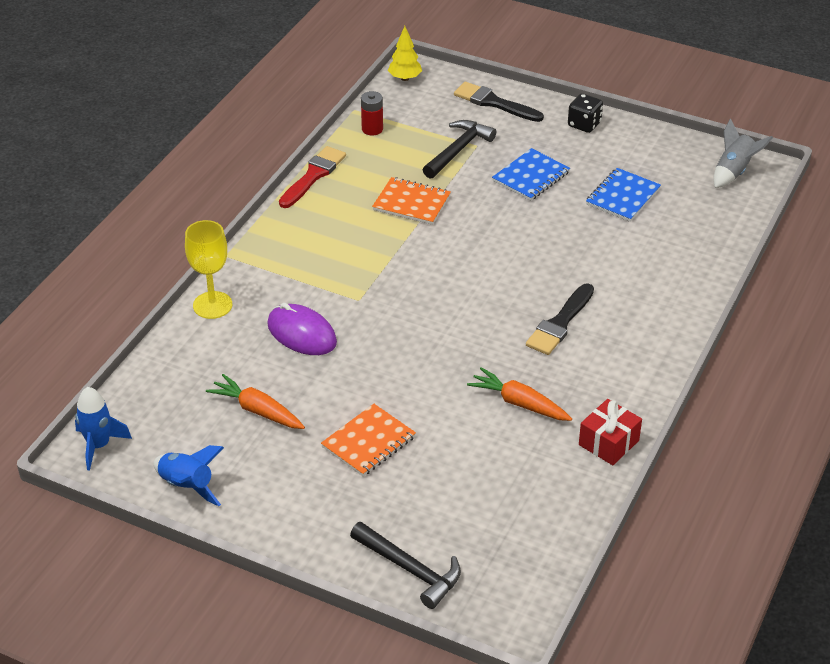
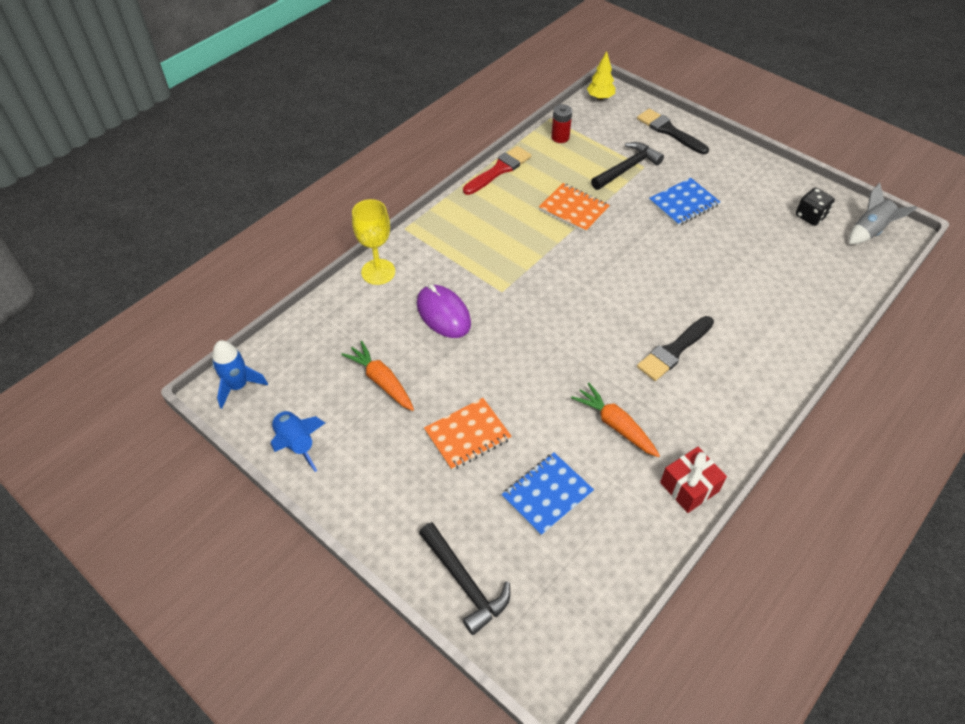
camera: 15 degrees right, 10 degrees up
black dice [568,94,603,133] -> black dice moved to [796,188,835,226]
blue notebook [586,168,661,222] -> blue notebook moved to [502,453,594,536]

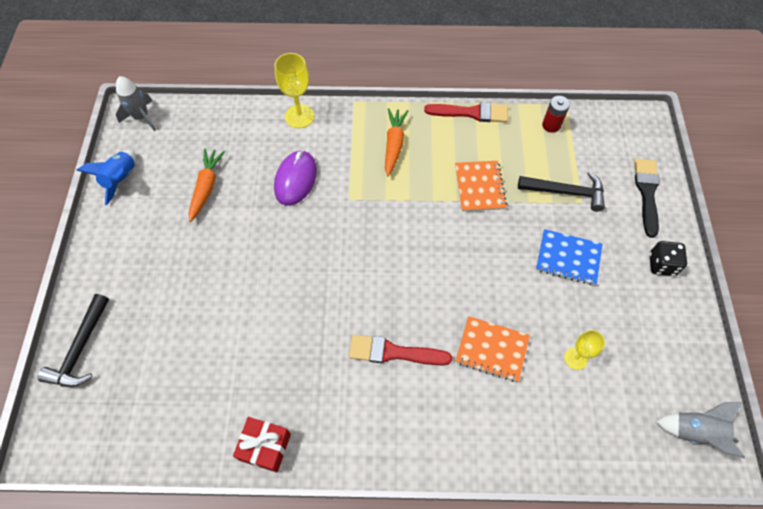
camera: 50 degrees right, 10 degrees up
blue rocket [212,340,268,409] -> grey rocket [116,76,156,131]
orange notebook [424,398,512,470] -> orange notebook moved to [456,316,530,382]
blue notebook [502,453,594,536] -> none
orange carrot [571,383,660,457] -> orange carrot moved to [385,108,408,176]
yellow tree [587,51,615,100] -> none
black brush [637,316,714,381] -> red brush [349,335,452,365]
black dice [796,188,835,226] -> black dice moved to [649,241,687,276]
none -> yellow goblet [564,330,605,370]

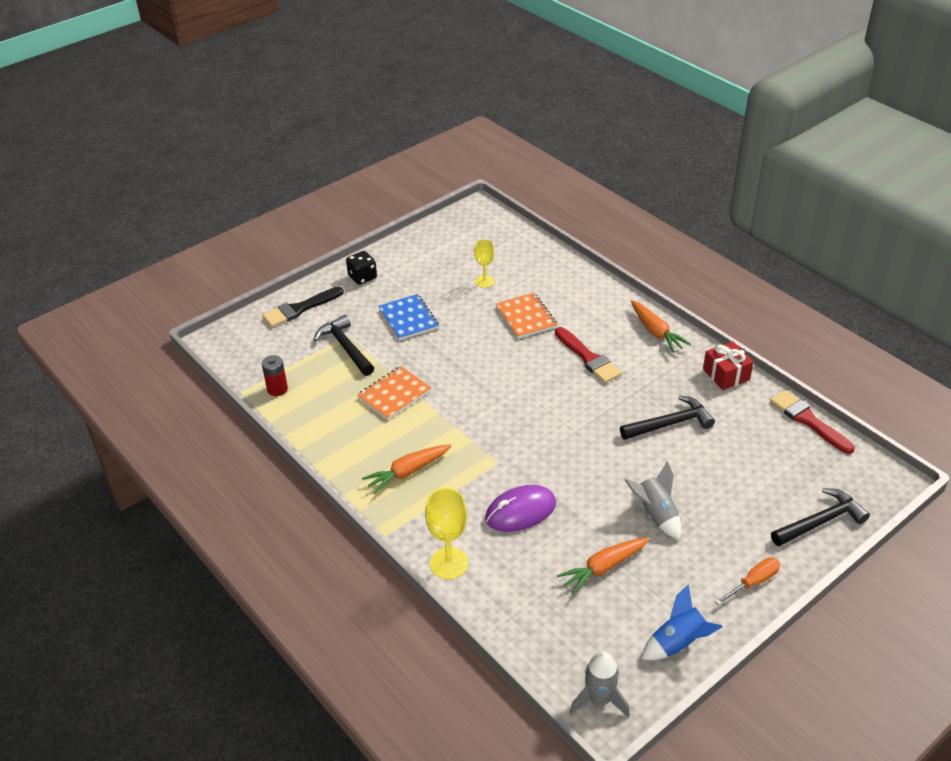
camera: 130 degrees left, 20 degrees down
red brush [424,102,508,122] -> red brush moved to [770,390,855,454]
grey rocket [656,402,745,459] -> grey rocket moved to [625,461,681,540]
none -> black hammer [620,395,715,440]
none -> orange carrot [631,300,691,353]
none -> orange screwdriver [715,557,780,605]

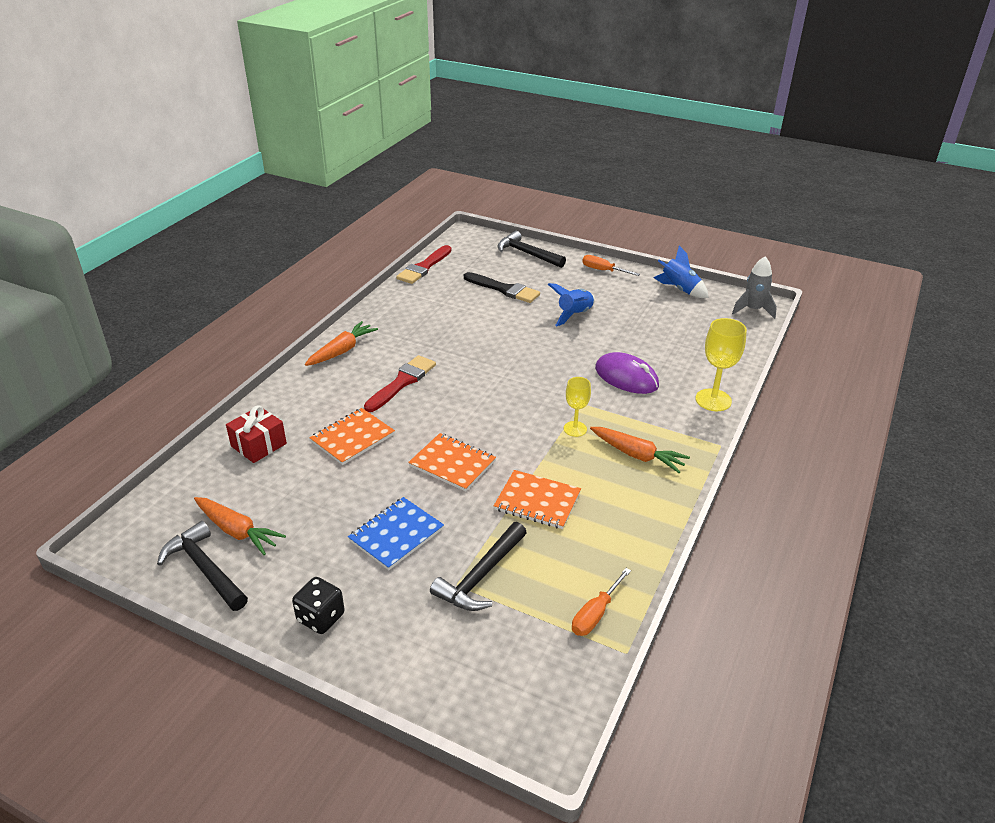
camera: 115 degrees left, 5 degrees down
black brush [262,287,344,327] -> black brush moved to [464,272,540,303]
red battery [262,355,288,396] -> orange screwdriver [572,568,631,636]
yellow goblet [474,239,494,288] -> yellow goblet moved to [564,377,591,437]
orange carrot [557,537,650,595] -> orange carrot moved to [194,497,286,555]
black hammer [620,395,715,440] -> black hammer moved to [157,521,248,611]
grey rocket [625,461,681,540] -> blue rocket [548,283,595,326]
red gift [703,341,754,390] -> red gift moved to [226,406,287,463]
none -> orange notebook [408,433,496,492]

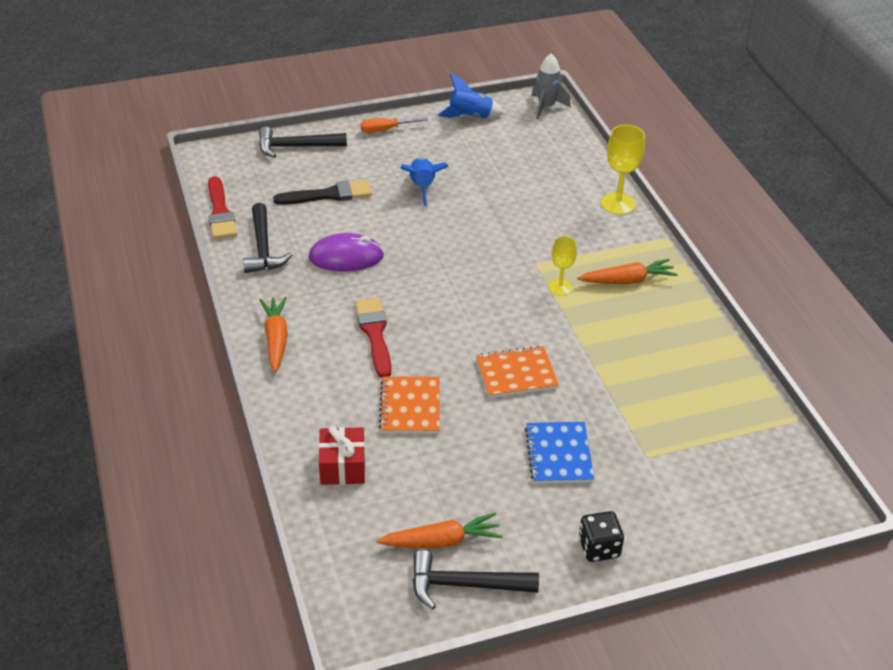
camera: 45 degrees left, 5 degrees up
black hammer [430,522,527,611] -> black hammer moved to [243,203,292,273]
orange notebook [494,470,581,529] -> none
orange screwdriver [572,568,631,636] -> none
purple mouse [595,352,659,394] -> purple mouse moved to [308,233,384,272]

